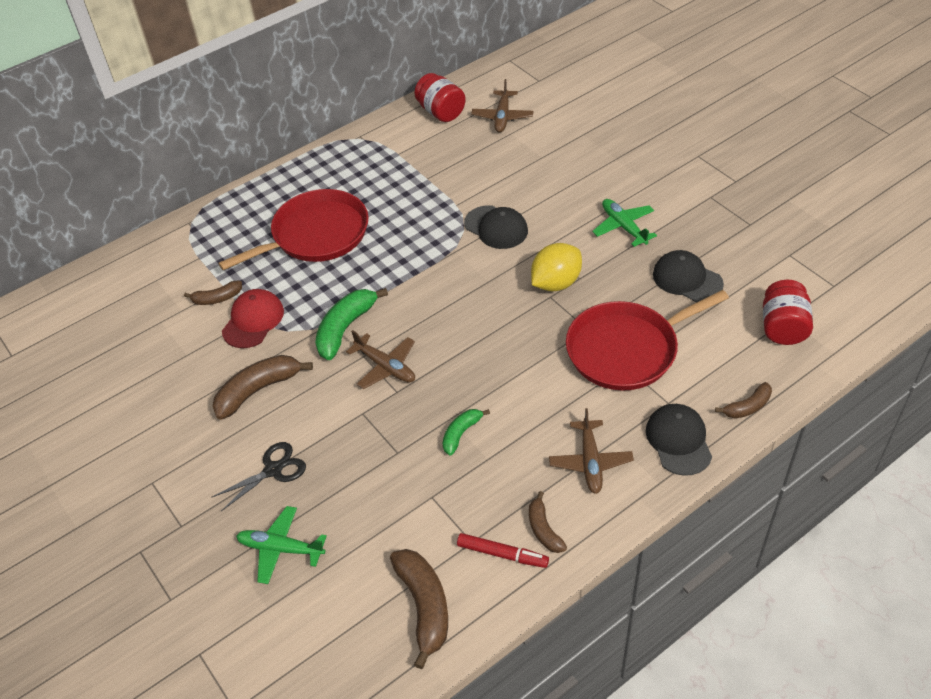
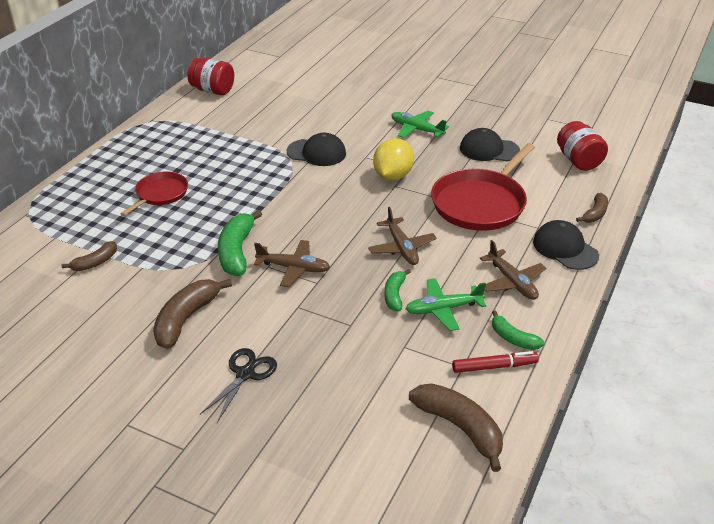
camera: 30 degrees left, 10 degrees down
red pan [218,189,369,270] -> red pan [120,171,188,216], size x0.56
red cap [222,289,284,348] -> none
green plane [236,506,327,584] -> green plane moved to [406,278,486,331]
brown plane [471,79,534,133] -> brown plane moved to [368,207,437,265]
brown banana [529,491,567,553] -> green banana [492,310,545,350]

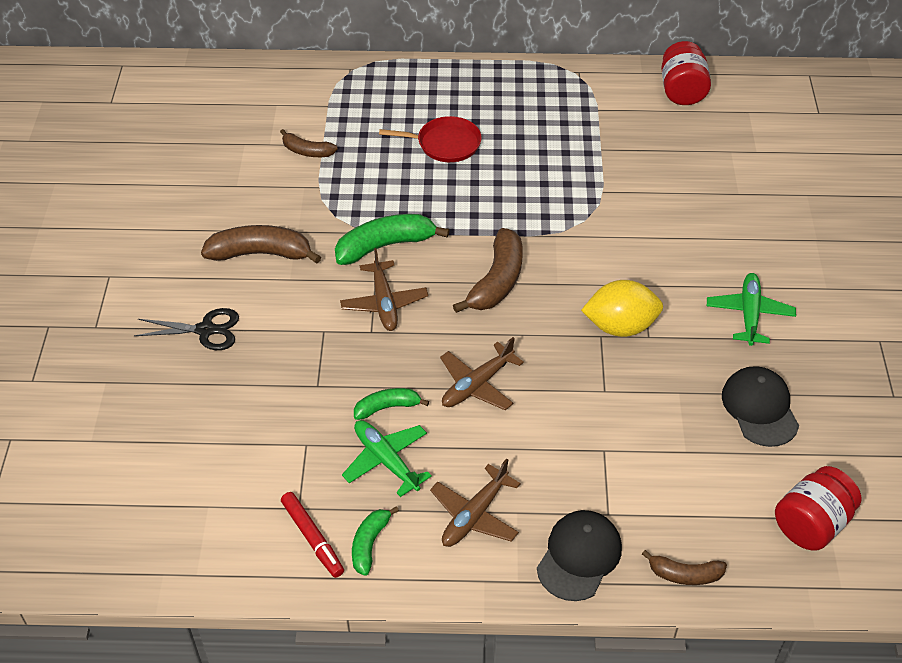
camera: 65 degrees right, 10 degrees up
black cap [287,133,346,166] -> none
brown banana [409,383,503,472] -> brown banana moved to [453,228,523,313]
red pan [431,143,535,231] -> none

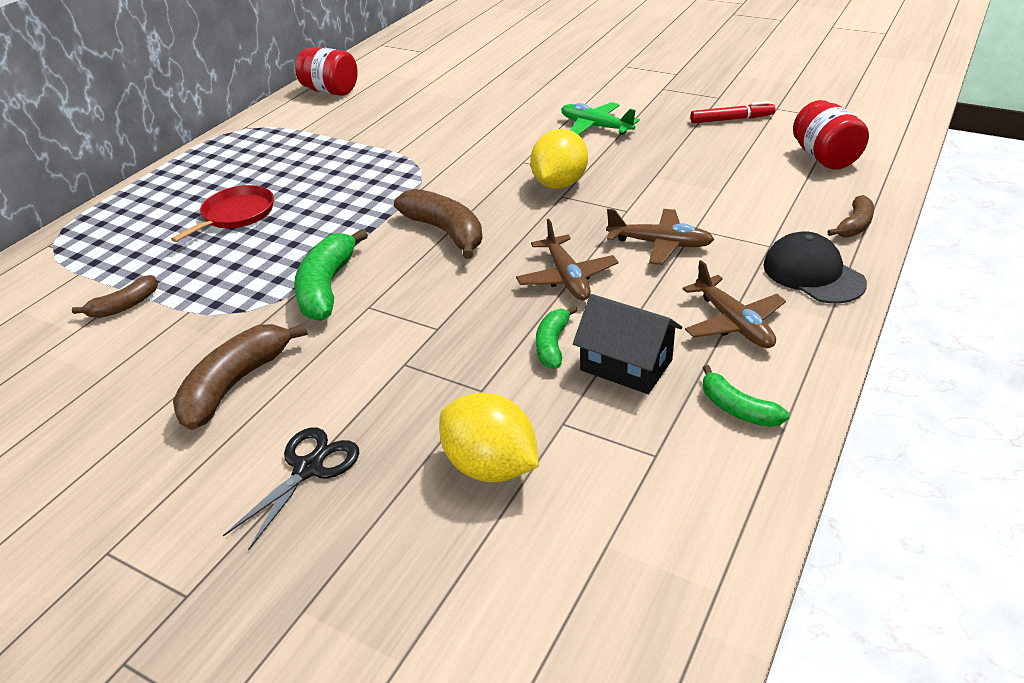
camera: 60 degrees left, 10 degrees down
red marker [281,492,344,578] -> red marker moved to [690,101,775,123]
brown plane [340,248,428,331] -> brown plane moved to [606,209,714,265]
green plane [342,420,432,497] -> black house [573,294,682,394]
black cap [722,366,799,447] -> none
none -> yellow lemon [439,393,539,482]

